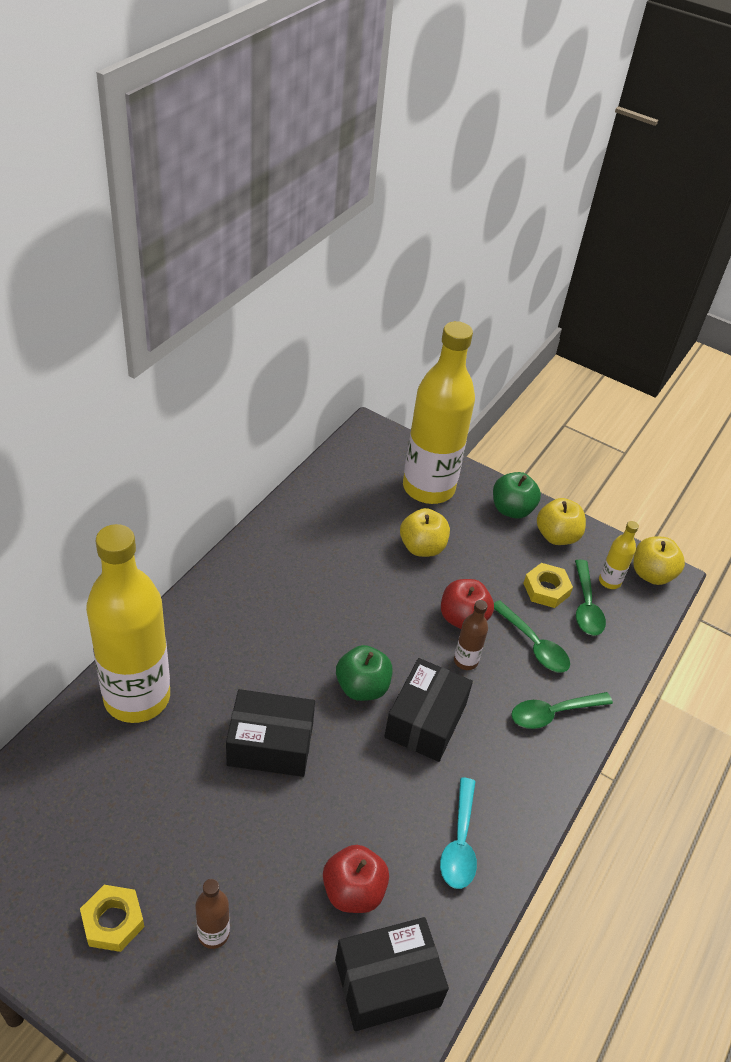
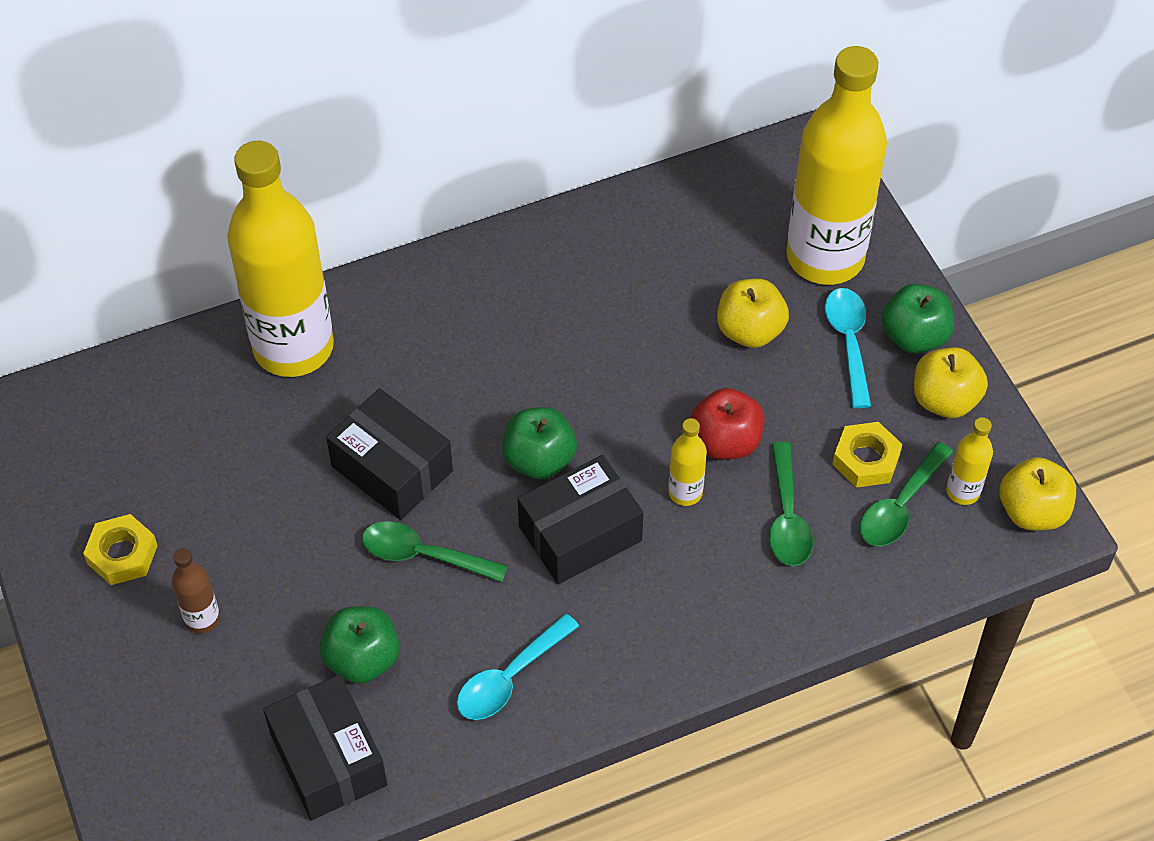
camera: 40 degrees right, 10 degrees up
red apple [323,845,389,913] -> green apple [319,606,399,684]
black box [335,917,449,1031] -> black box turned 45 degrees clockwise [263,674,387,820]
brown bottle [454,600,488,670] -> yellow bottle [668,418,707,506]
green spoon [511,692,613,729] -> green spoon moved to [362,521,508,582]
none -> turquoise spoon [825,288,871,408]

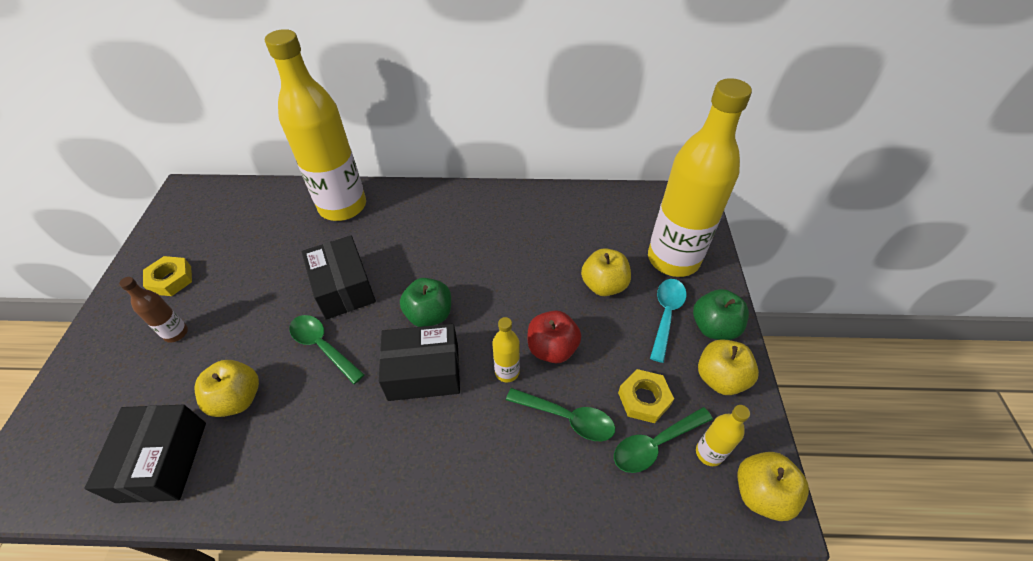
camera: 25 degrees right, 5 degrees down
green apple [319,606,399,684] -> yellow apple [194,360,259,417]
turquoise spoon [457,614,579,720] -> none
green spoon [769,442,813,566] -> green spoon turned 90 degrees counterclockwise [506,388,615,441]

